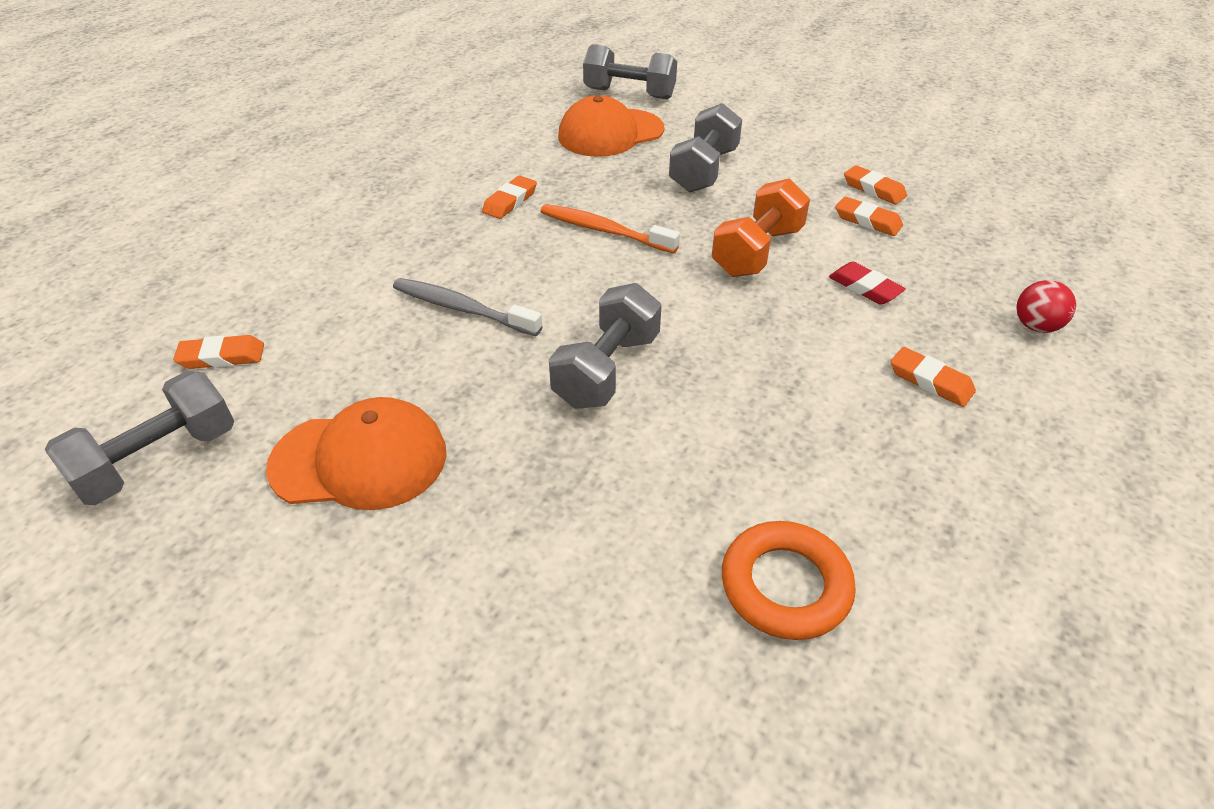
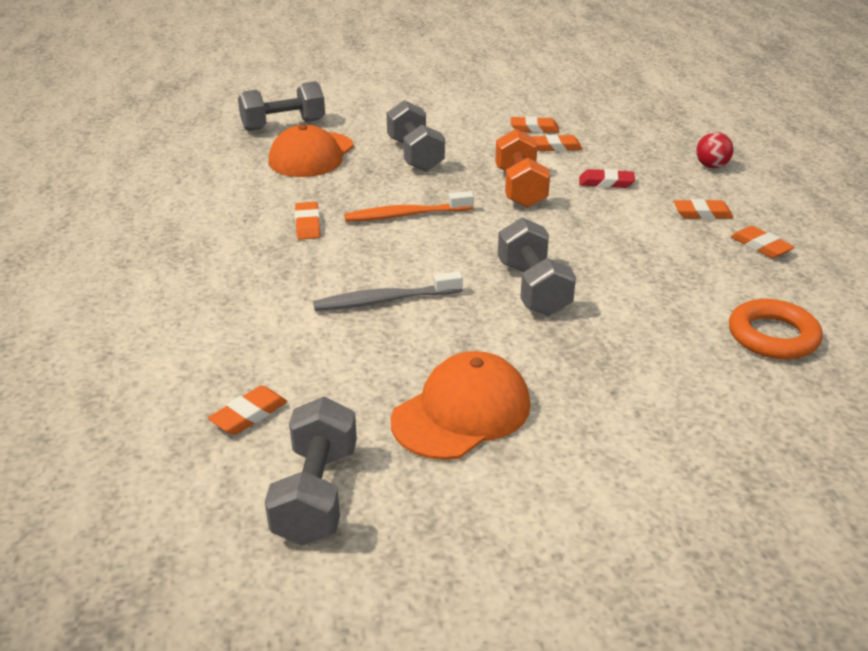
camera: 40 degrees left, 10 degrees down
none -> orange eraser [731,226,795,258]

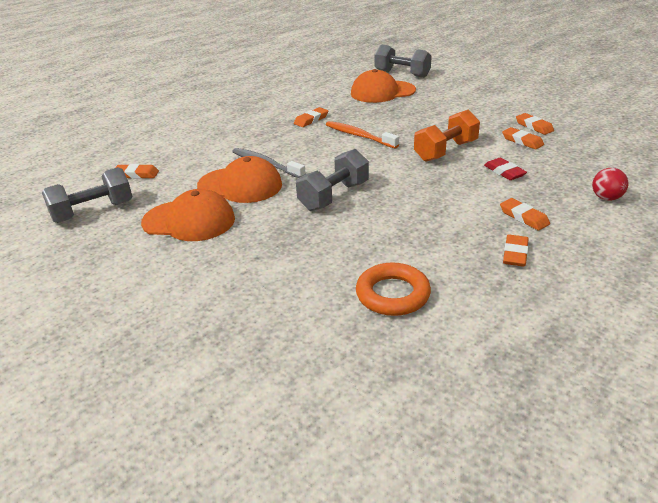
camera: 55 degrees right, 0 degrees up
grey dumbbell [387,100,445,172] -> none
none -> orange cap [197,156,282,203]

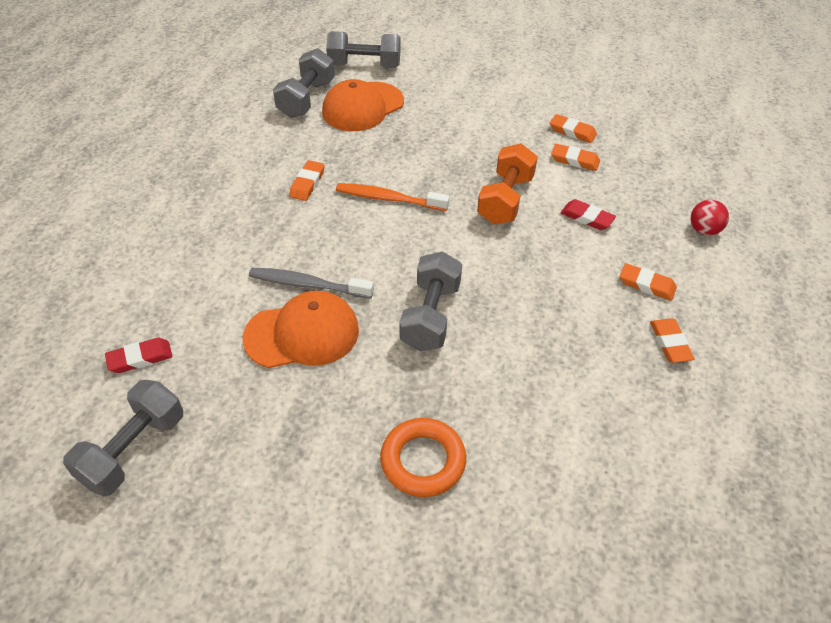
camera: 30 degrees left, 15 degrees up
orange eraser [115,164,159,179] -> red eraser [105,338,172,373]
orange cap [141,189,235,241] -> none
orange ring [356,263,431,316] -> orange ring moved to [380,418,466,497]
none -> grey dumbbell [273,48,335,118]

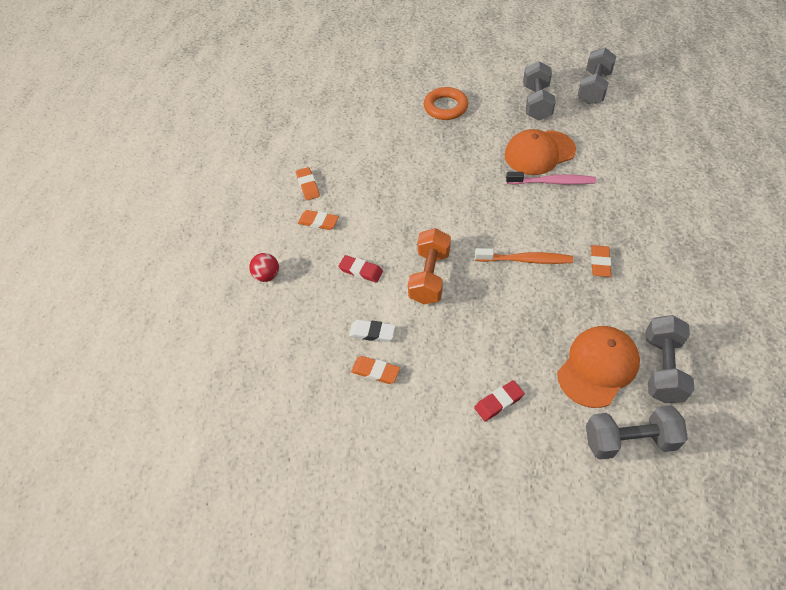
camera: 175 degrees right, 5 degrees up
red eraser [105,338,172,373] -> red eraser moved to [474,380,525,422]
grey toothbrush [249,268,374,298] -> pink toothbrush [506,172,596,185]
grey dumbbell [400,251,462,351] -> grey dumbbell moved to [523,61,556,121]
orange eraser [551,144,600,171] -> white eraser [349,320,395,342]

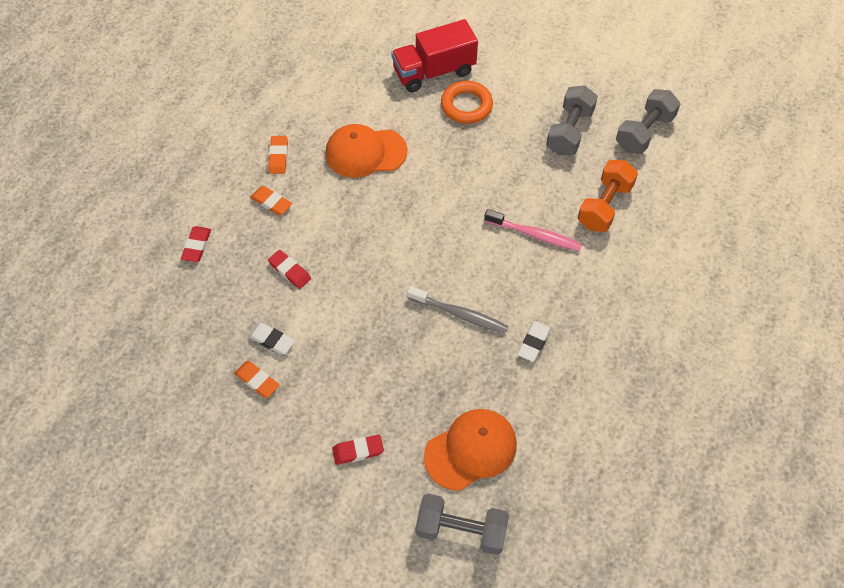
camera: 15 degrees right, 5 degrees up
red ball [249,253,279,282] -> red eraser [181,226,211,262]
orange dumbbell [408,228,451,304] -> orange dumbbell moved to [578,160,638,232]
orange toothbrush [475,248,573,264] -> grey toothbrush [407,286,508,334]
orange cap [505,129,576,175] -> orange cap moved to [325,124,407,178]
orange eraser [591,245,611,277] -> white eraser [517,321,551,362]
grey dumbbell [646,315,695,403] -> none
none -> red truck [391,19,478,92]

